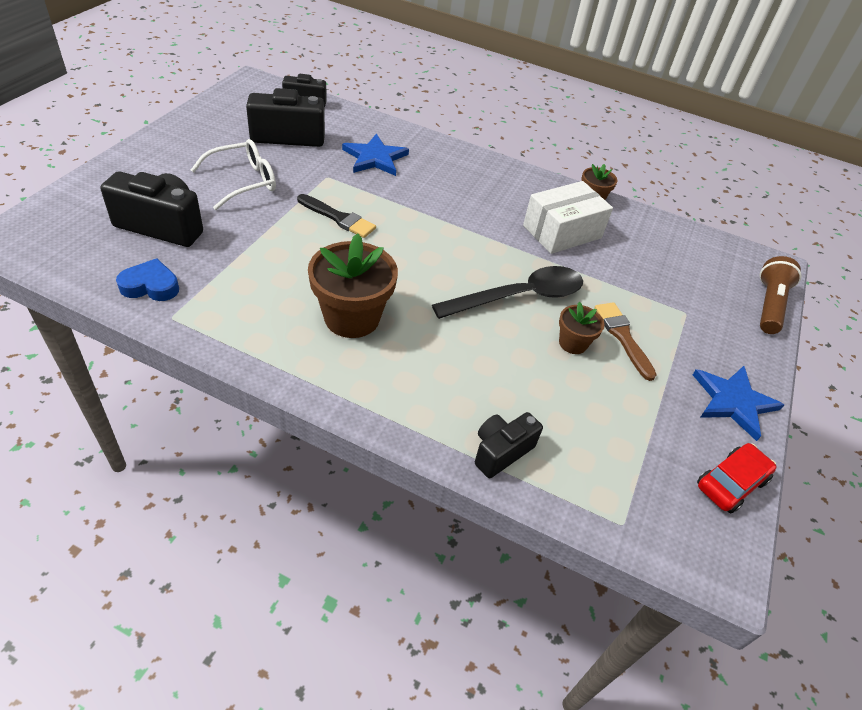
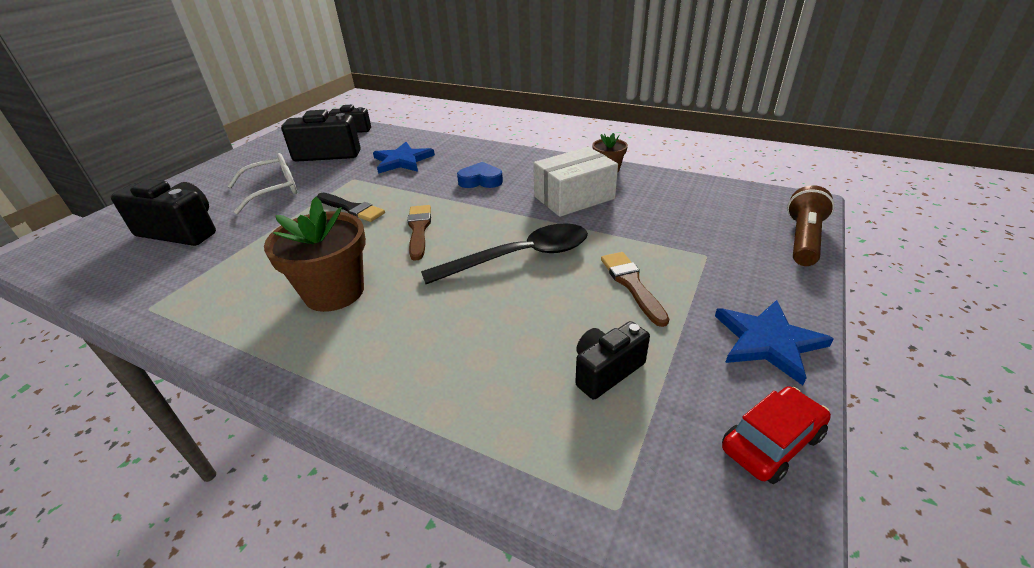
camera: 10 degrees right, 10 degrees down
blue heart [116,258,179,301] -> blue heart moved to [457,162,503,188]
black camera [475,412,543,478] -> black camera moved to [575,321,650,399]
brown flower pot [559,302,604,354] -> none
none -> brown brush [407,205,431,261]

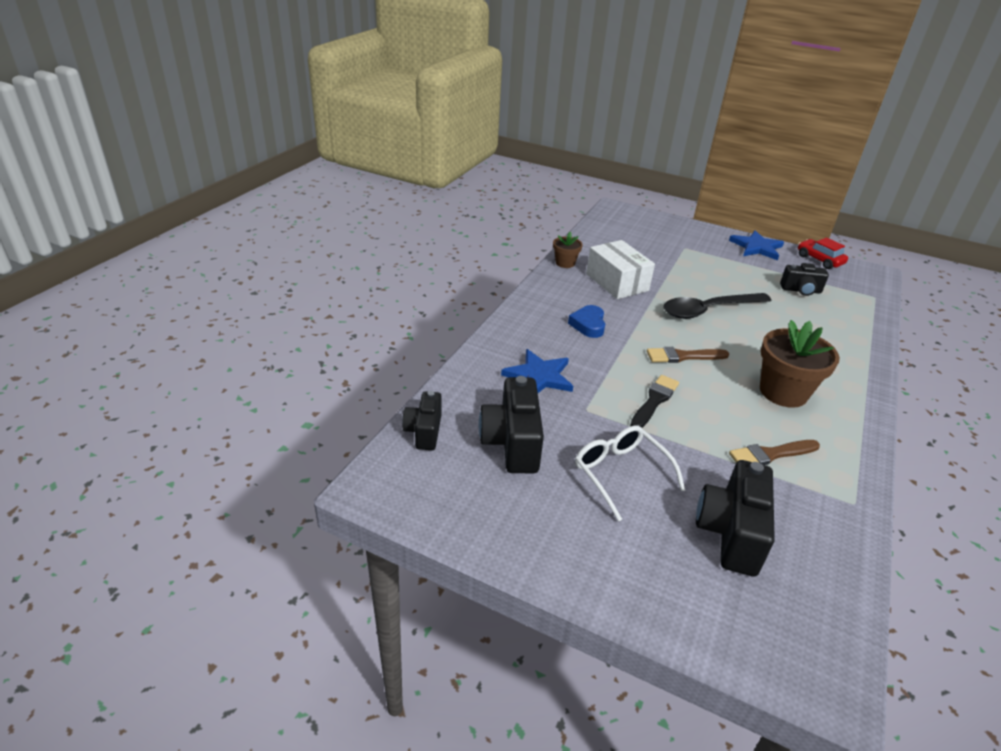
camera: 95 degrees left, 0 degrees up
black spoon [421,223,588,284] -> black spoon turned 90 degrees counterclockwise [663,293,772,319]
black camera [575,321,650,399] -> black camera turned 45 degrees counterclockwise [780,263,829,296]
brown brush [601,252,669,327] -> brown brush moved to [729,440,820,465]
brown flashlight [787,185,835,266] -> none

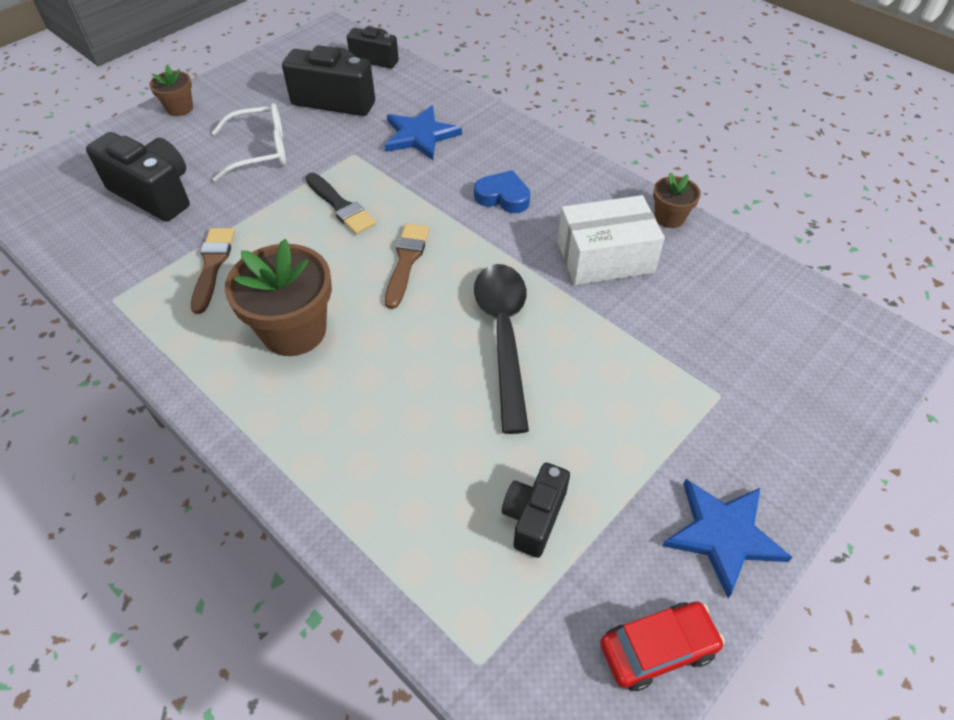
camera: 110 degrees right, 15 degrees up
none -> brown flower pot [149,65,193,116]

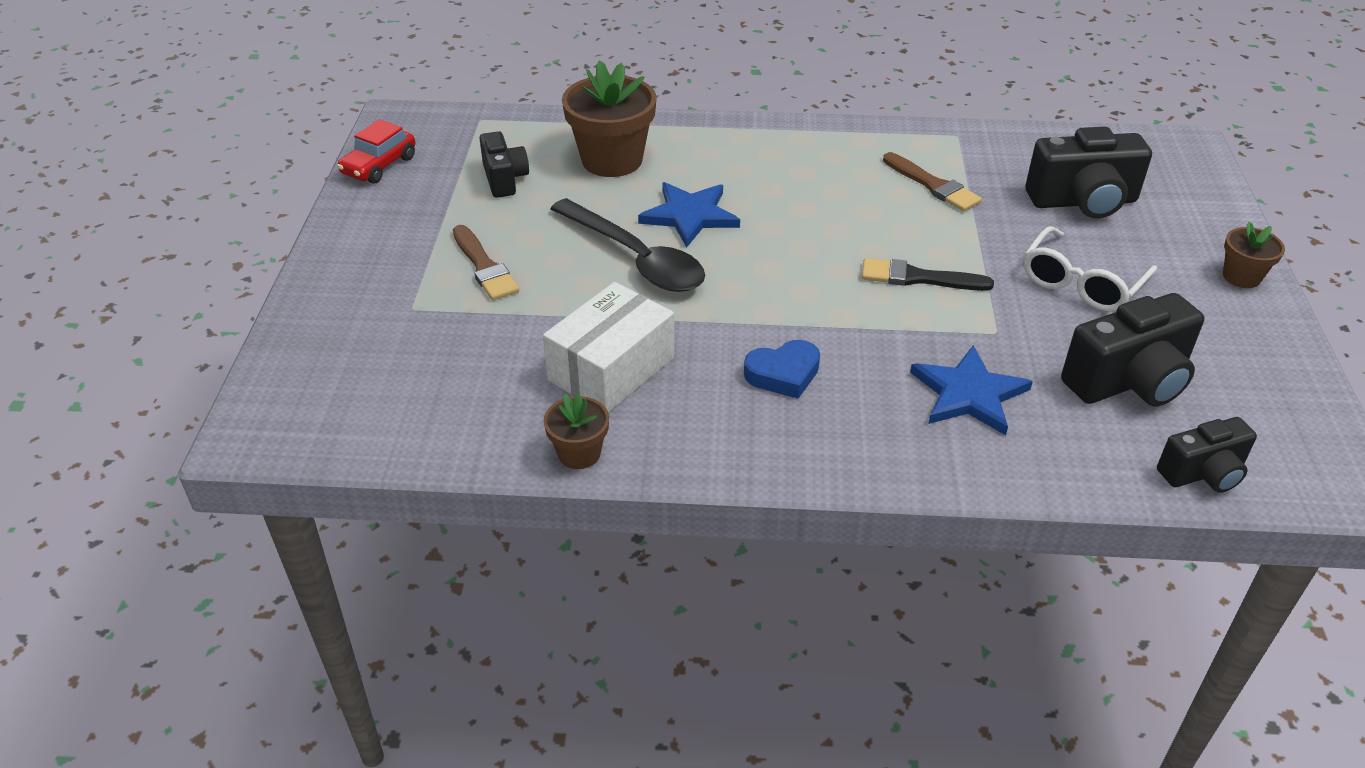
camera: 140 degrees right, 10 degrees down
brown flower pot [225,239,332,356] -> brown flower pot moved to [562,60,657,177]
brown brush [385,224,429,309] -> brown brush moved to [453,225,519,300]
blue star [662,479,793,598] -> blue star moved to [638,182,740,248]

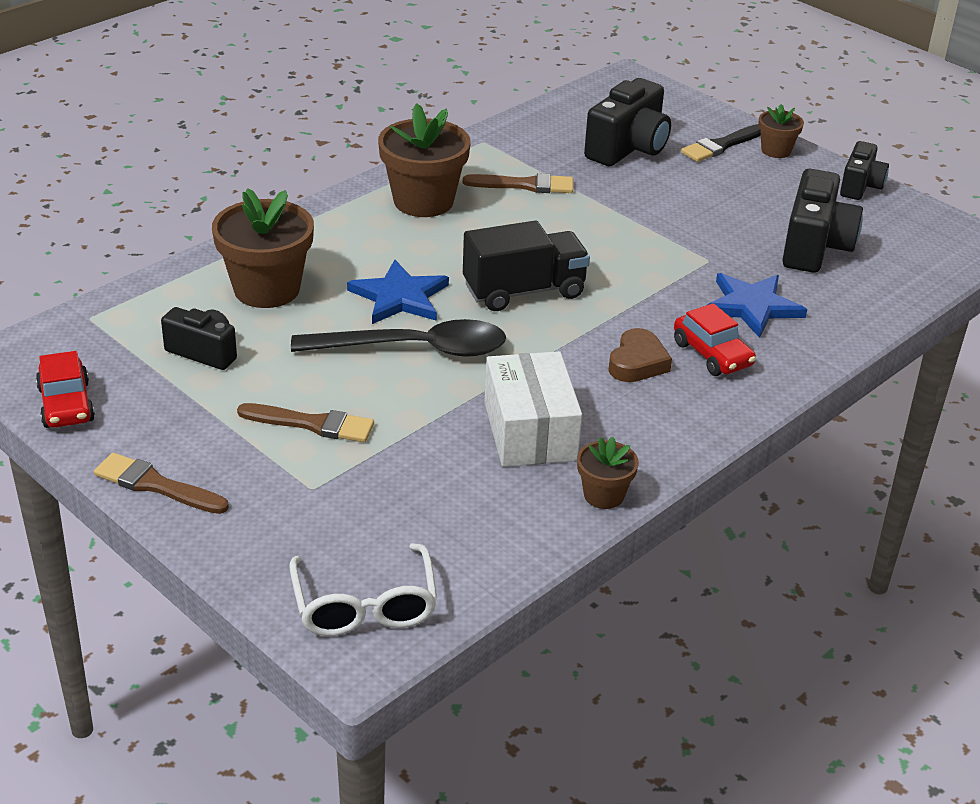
camera: 50 degrees left, 5 degrees down
blue heart [744,340,820,399] -> brown heart [608,328,672,382]
black brush [862,258,994,291] -> black brush moved to [681,124,761,162]
white glasses [1023,226,1157,311] -> white glasses moved to [289,543,437,636]
black camera [1157,417,1257,493] -> black camera moved to [840,141,889,200]
none -> brown brush [94,453,229,514]
none -> brown flower pot [378,103,471,217]
none -> black truck [463,220,590,311]
none -> red car [674,303,756,376]

